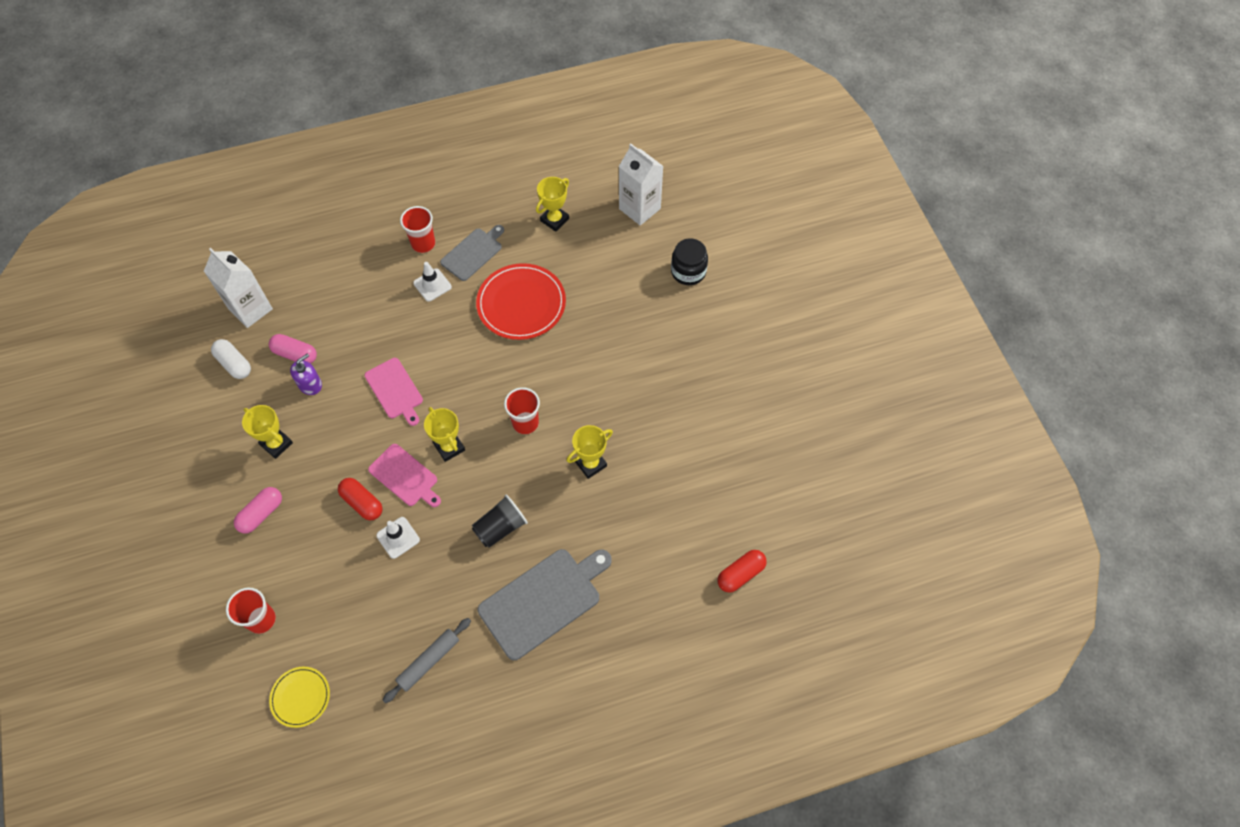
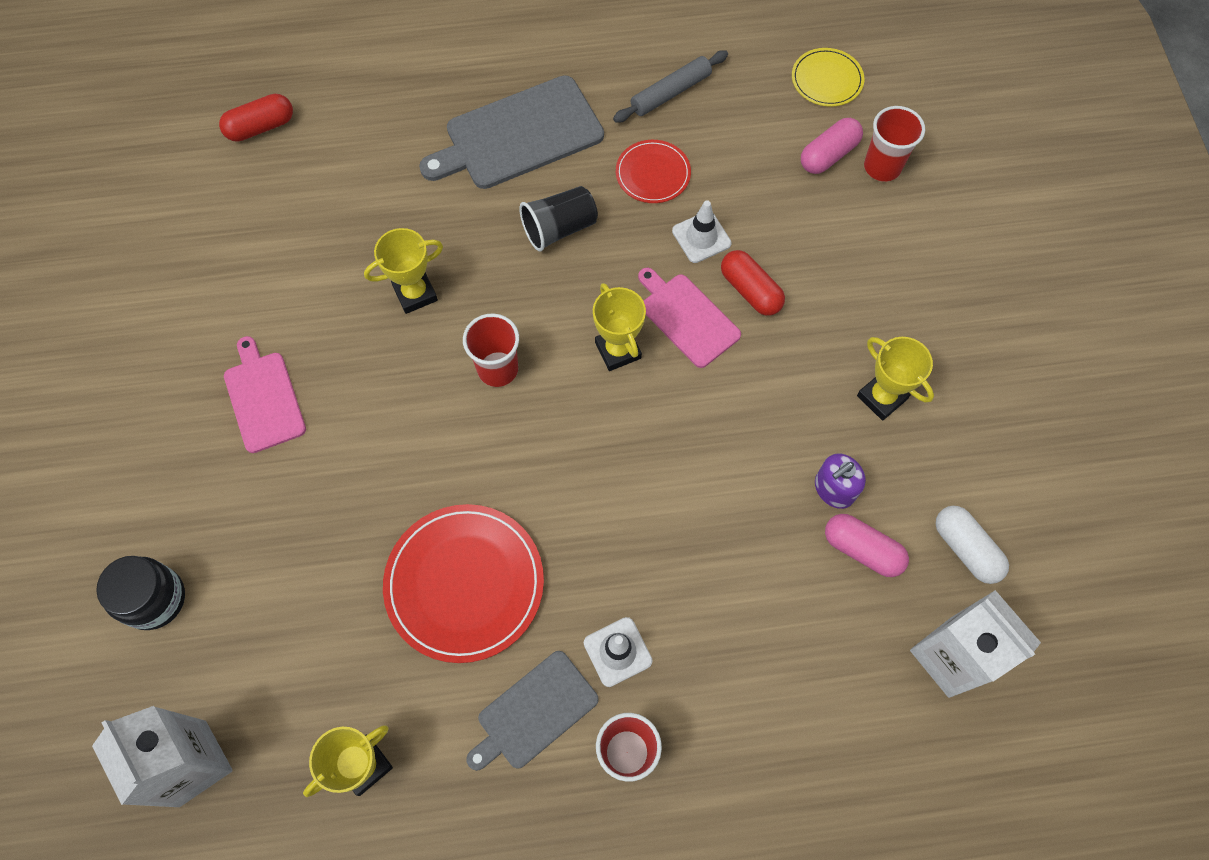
camera: 170 degrees left, 5 degrees up
pink capsule [234,487,282,534] -> pink capsule moved to [801,118,863,174]
pink cutting board [364,358,423,426] -> pink cutting board moved to [224,336,306,453]
none -> red plate [616,140,691,203]

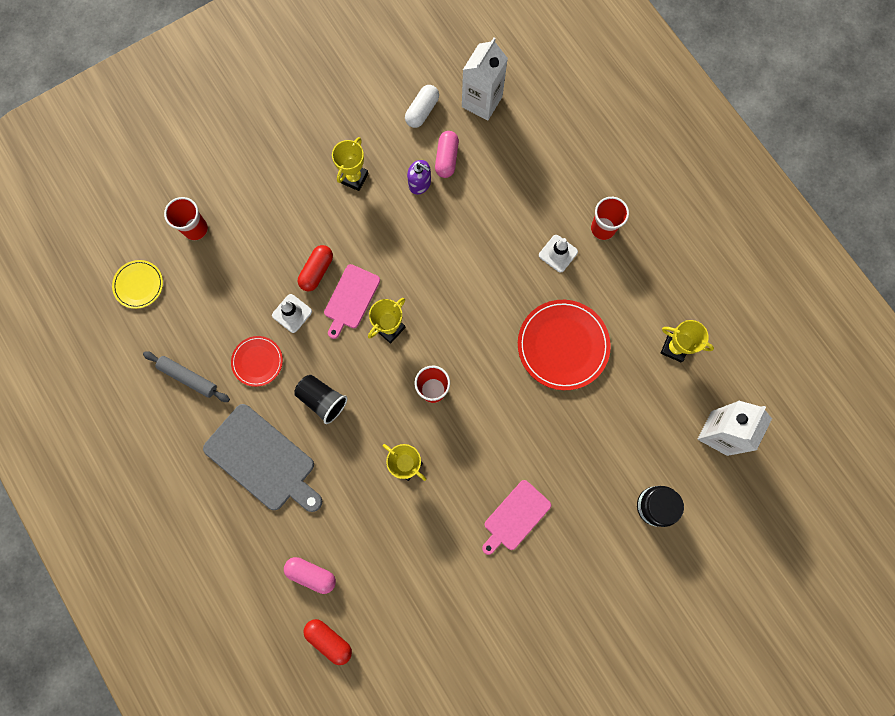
camera: 115 degrees left, 10 degrees up
grey cutting board [466,651,599,771] -> none
pink capsule [801,118,863,174] -> pink capsule moved to [284,557,336,594]

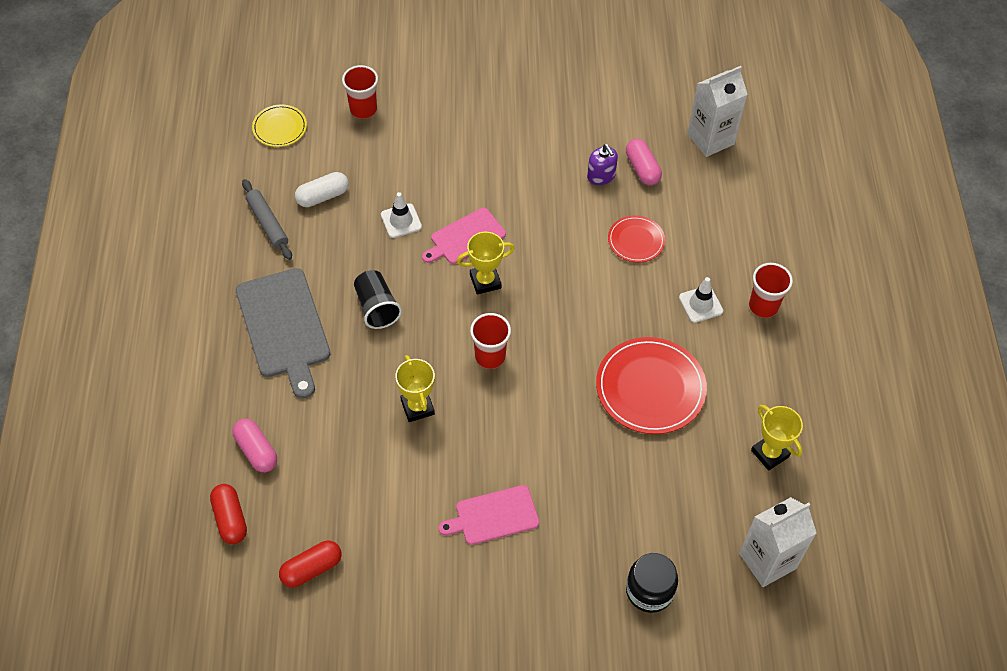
camera: 30 degrees right, 20 degrees down
red plate [231,336,283,387] -> red plate moved to [608,215,665,263]
red capsule [298,245,333,291] -> red capsule moved to [279,541,342,588]
yellow trophy [332,137,368,191] -> none
white capsule [405,85,439,128] -> white capsule moved to [295,172,349,207]
pink capsule [435,131,459,178] -> pink capsule turned 60 degrees counterclockwise [626,139,662,185]

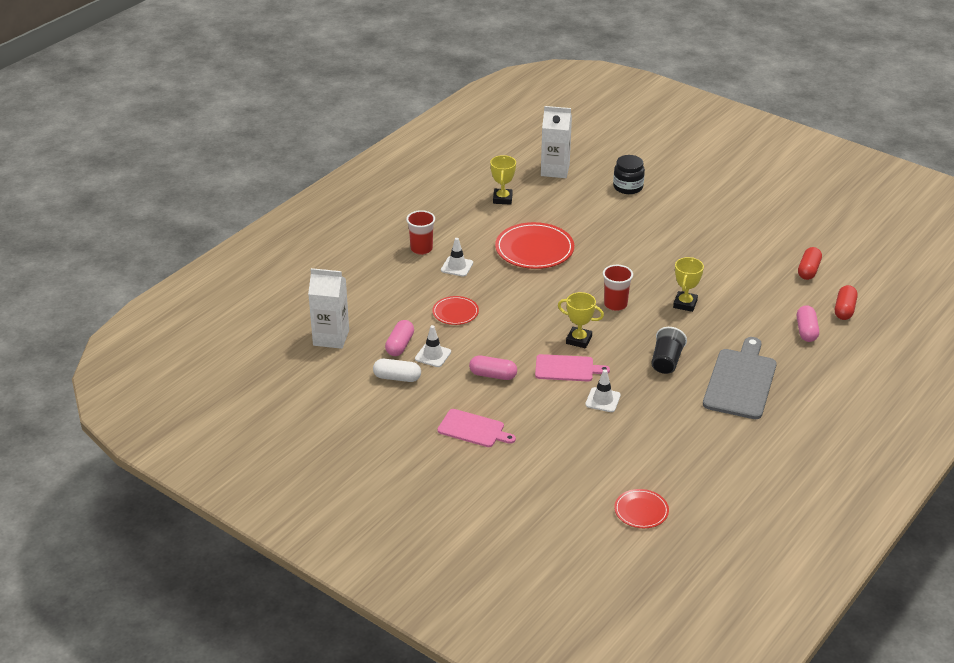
camera: 140 degrees left, 20 degrees down
grey rolling pin [242,179,292,260] -> none
yellow plate [252,105,307,147] -> red plate [614,489,669,528]
red capsule [279,541,342,588] -> red capsule turned 75 degrees counterclockwise [798,247,822,280]
white capsule [295,172,349,207] -> white capsule moved to [373,359,421,382]
red cup [342,65,378,119] -> none
pink cutting board [439,485,539,545] -> pink cutting board moved to [437,409,516,447]
purple soap dispenser [587,144,618,185] -> white traffic cone [415,325,451,367]
none -> pink capsule [469,356,517,380]

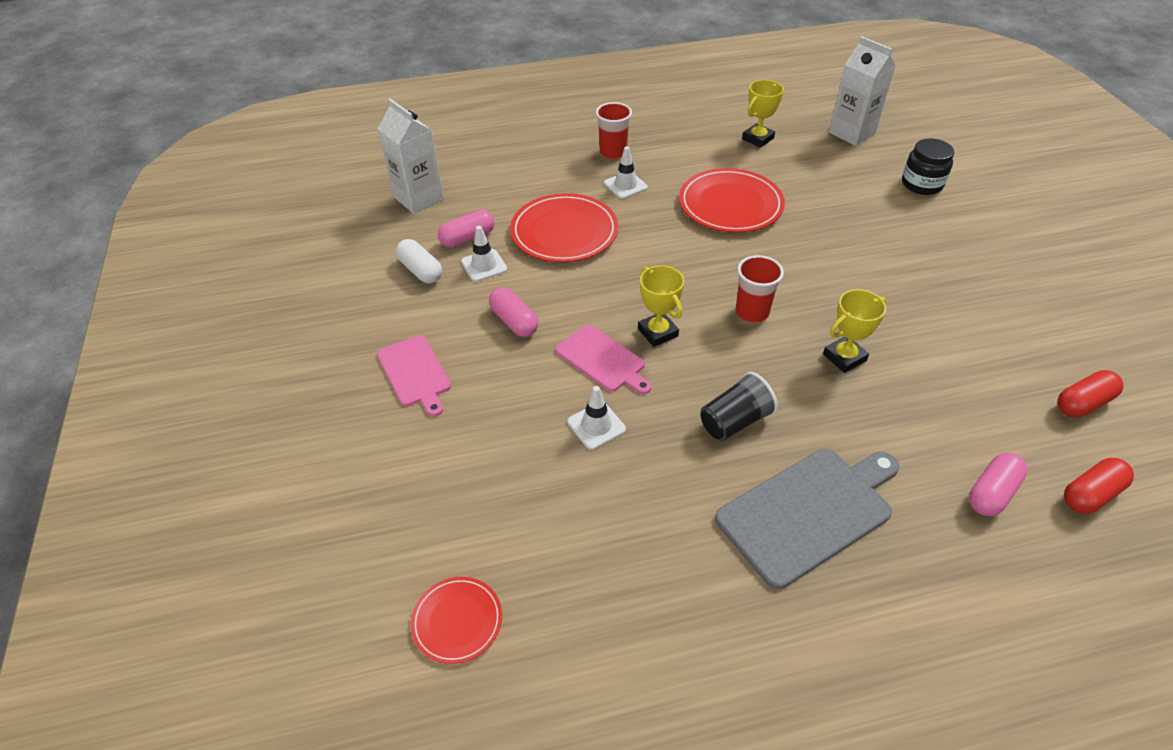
camera: 40 degrees right, 10 degrees up
red plate [432,296,479,325] -> red plate [510,193,618,262], size x1.80

